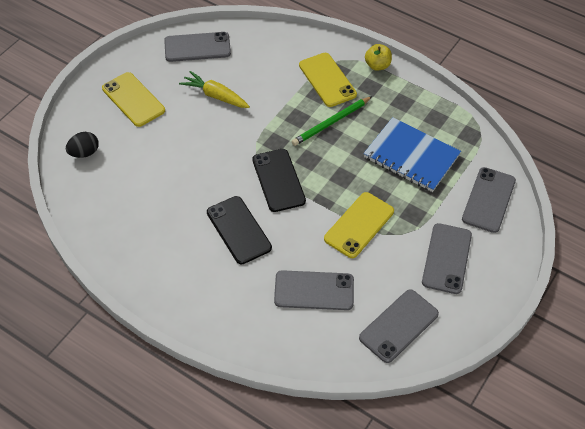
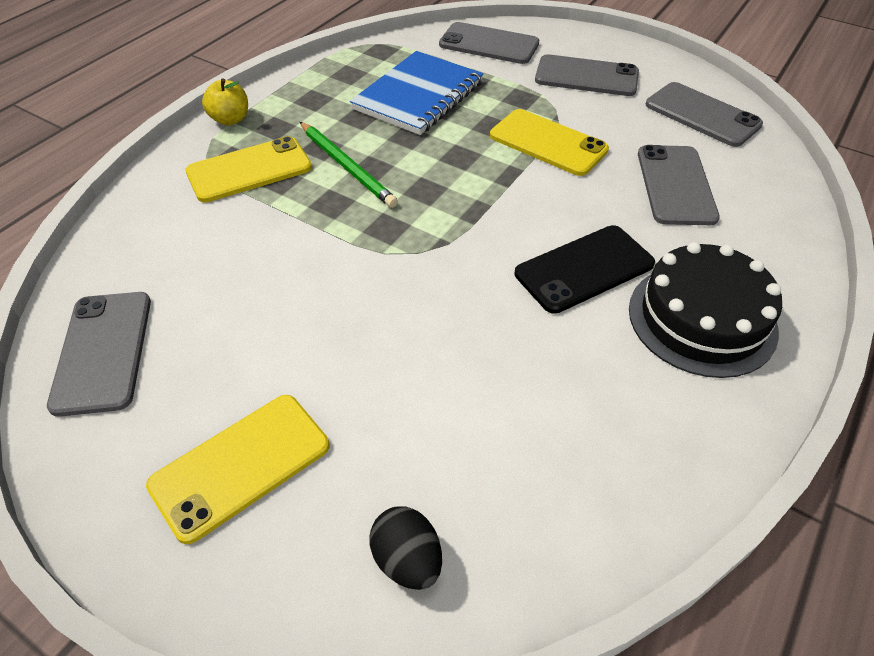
camera: 90 degrees left, 5 degrees down
yellow carrot [179,71,250,108] -> none
black phone [252,149,306,212] -> none
none -> black cake [629,242,782,378]

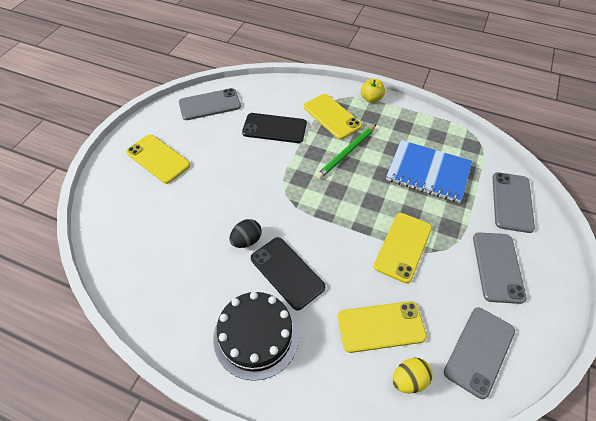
camera: 80 degrees right, 5 degrees up
black egg [370,507,442,590] -> black egg moved to [229,219,262,248]
grey phone [638,145,720,225] -> yellow phone [338,301,427,353]
none -> black phone [242,113,307,143]
none -> yellow egg [393,358,433,393]

